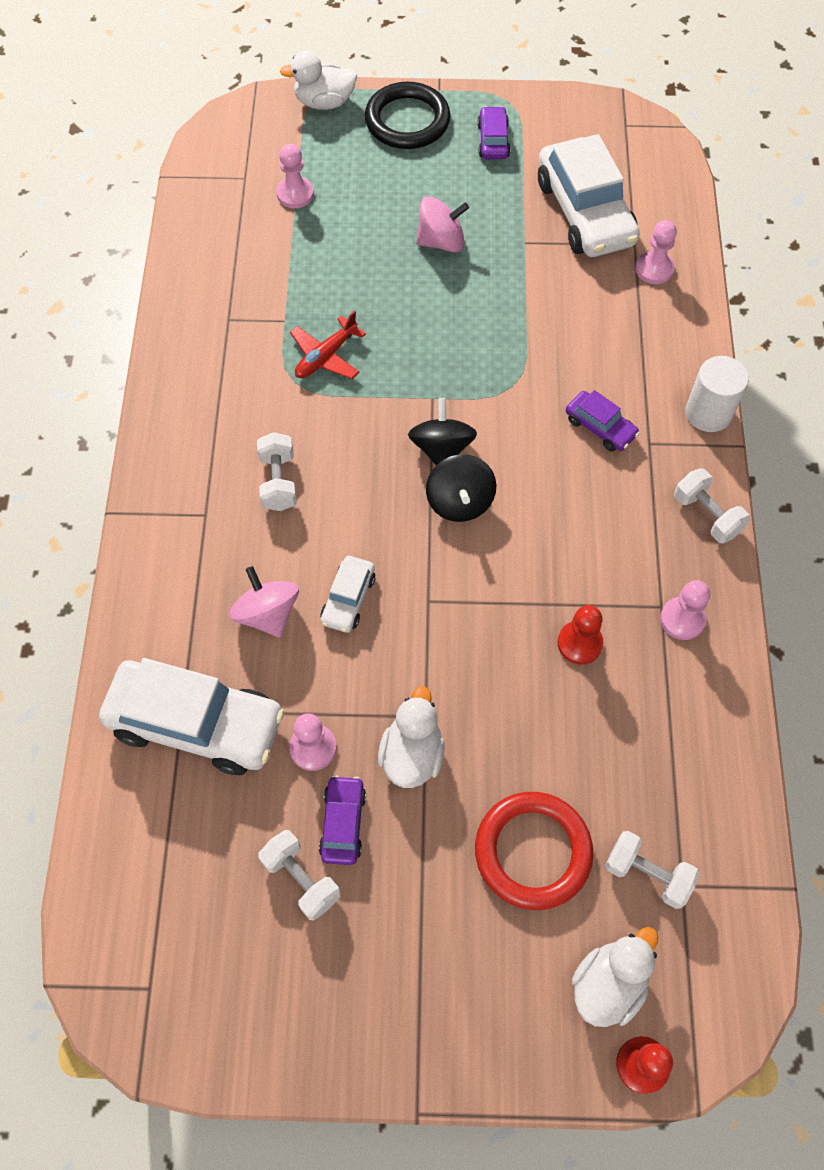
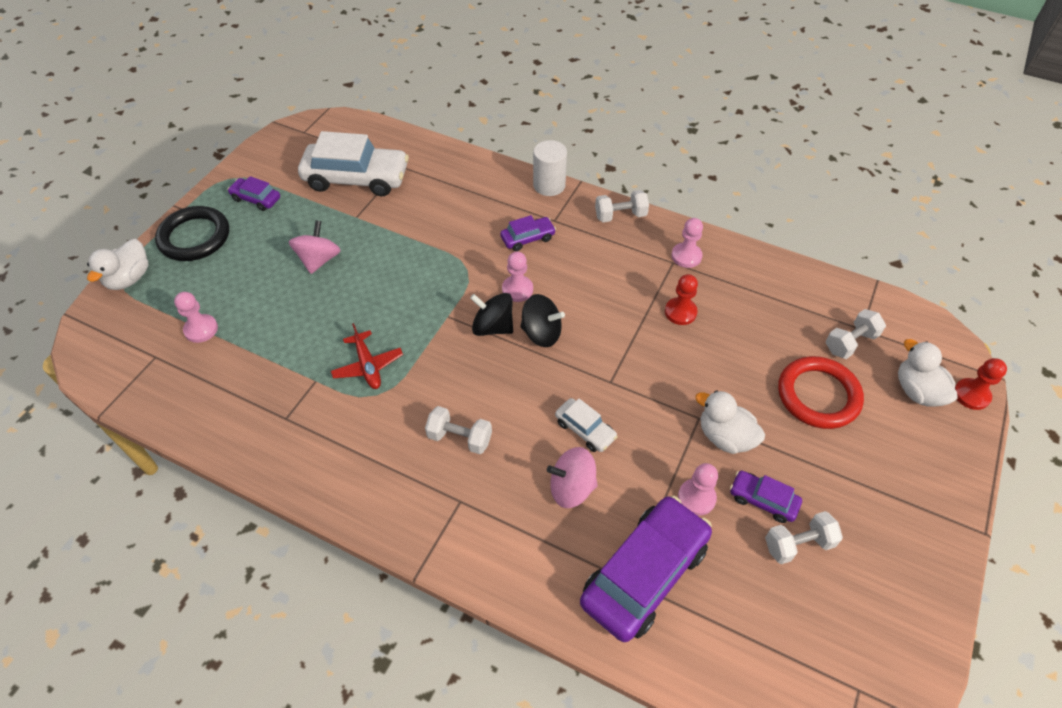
camera: 65 degrees left, 10 degrees down
white car [99,658,284,775] -> purple car [580,496,712,642]
pink pawn [635,220,677,284] -> pink pawn moved to [502,251,533,302]

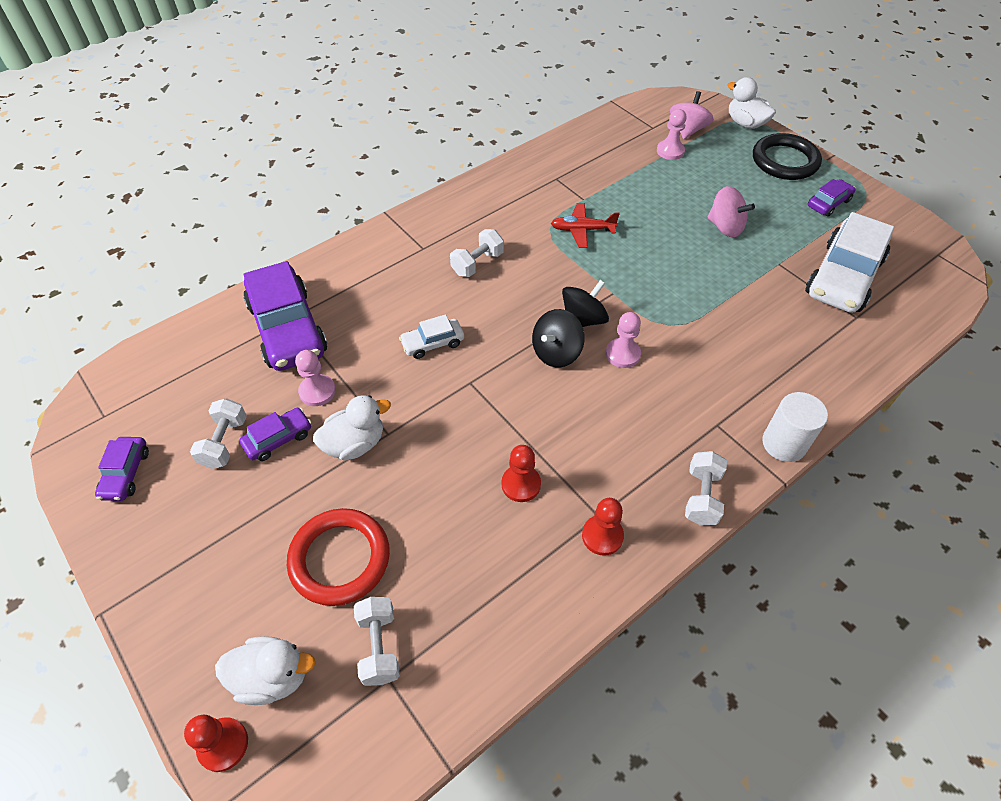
camera: 115 degrees right, 0 degrees up
purple car [500,215,556,251] -> purple car moved to [95,437,149,501]
pink spinning top [547,447,598,508] -> pink spinning top moved to [670,91,714,139]
pink pawn [671,218,703,268] -> red pawn [582,498,624,556]

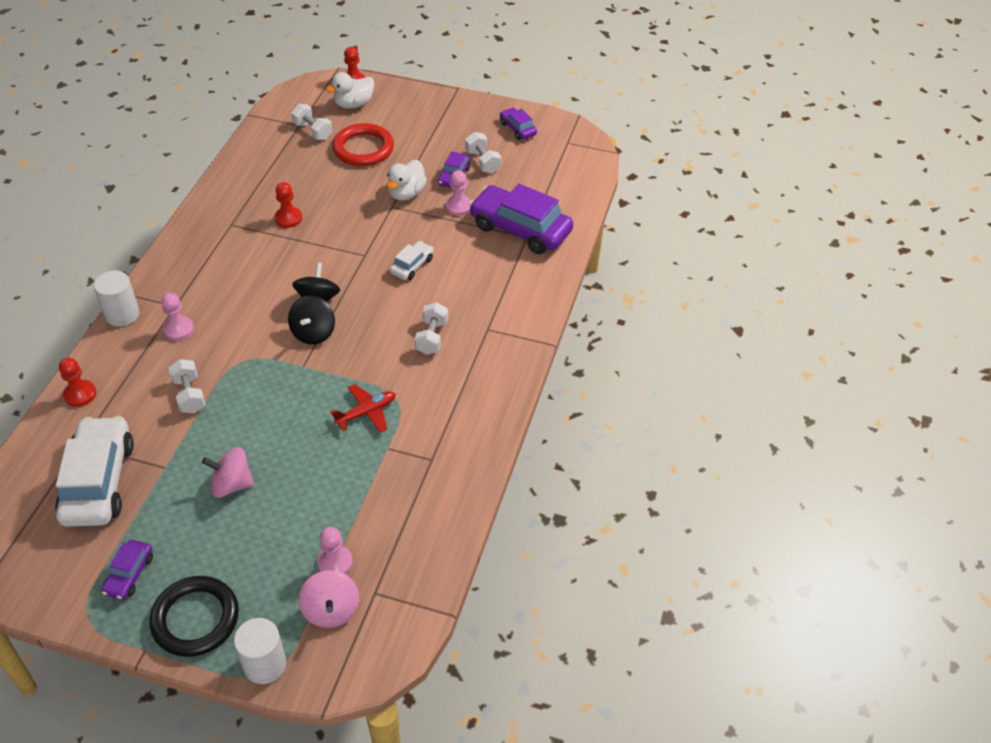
camera: 145 degrees right, 5 degrees down
red pawn [582,498,624,556] -> red pawn moved to [59,358,96,407]
pink pawn [606,312,641,368] -> pink pawn moved to [161,293,194,341]
white dumbbell [685,451,727,525] -> white dumbbell moved to [169,359,206,413]
white duck [728,77,776,129] -> white cylinder [234,618,286,684]

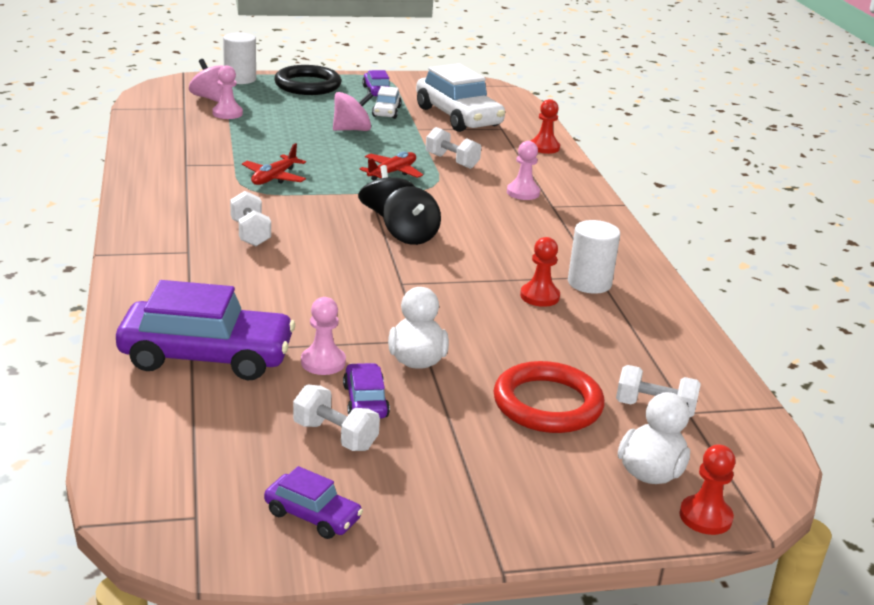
camera: 150 degrees right, 20 degrees down
white cylinder [94,270,140,327] -> white cylinder moved to [568,220,620,294]
white car [390,241,434,280] -> white car moved to [372,86,402,119]
none -> red plane [359,152,423,180]

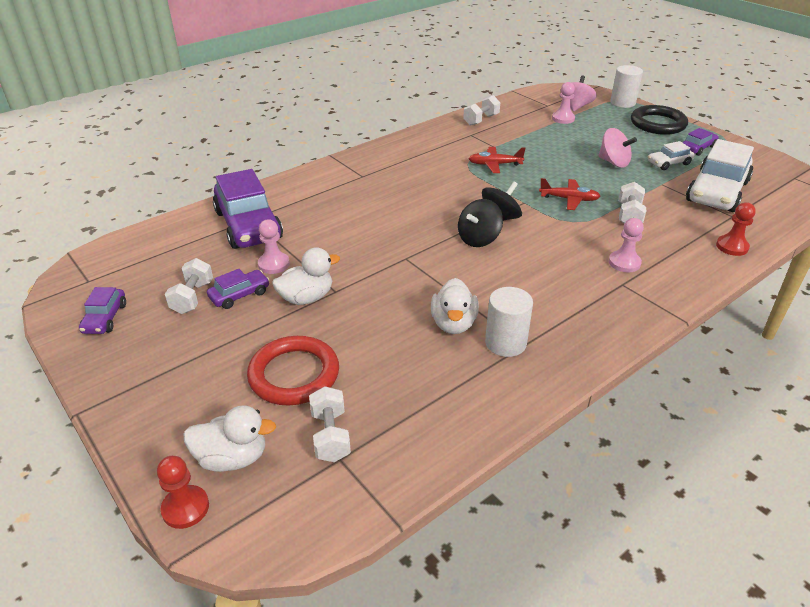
camera: 65 degrees right, 10 degrees up
white dumbbell [230,191,271,246] -> white dumbbell moved to [463,95,500,126]
red pawn [520,237,560,307] -> white duck [431,278,479,334]

